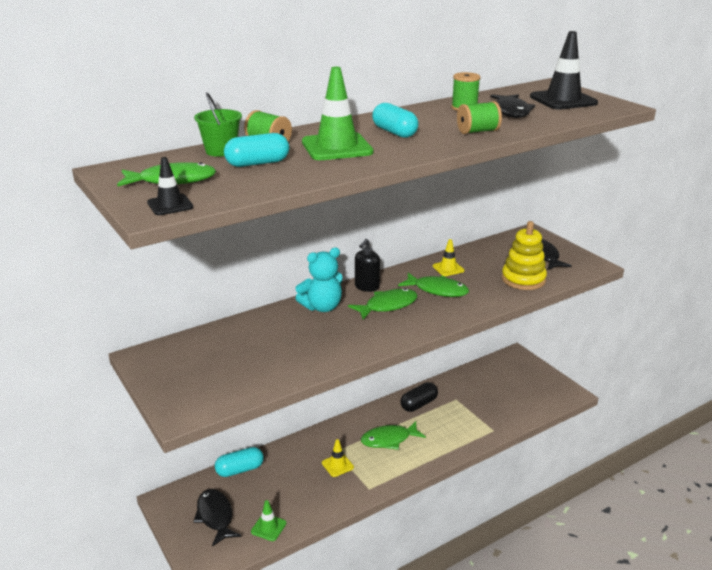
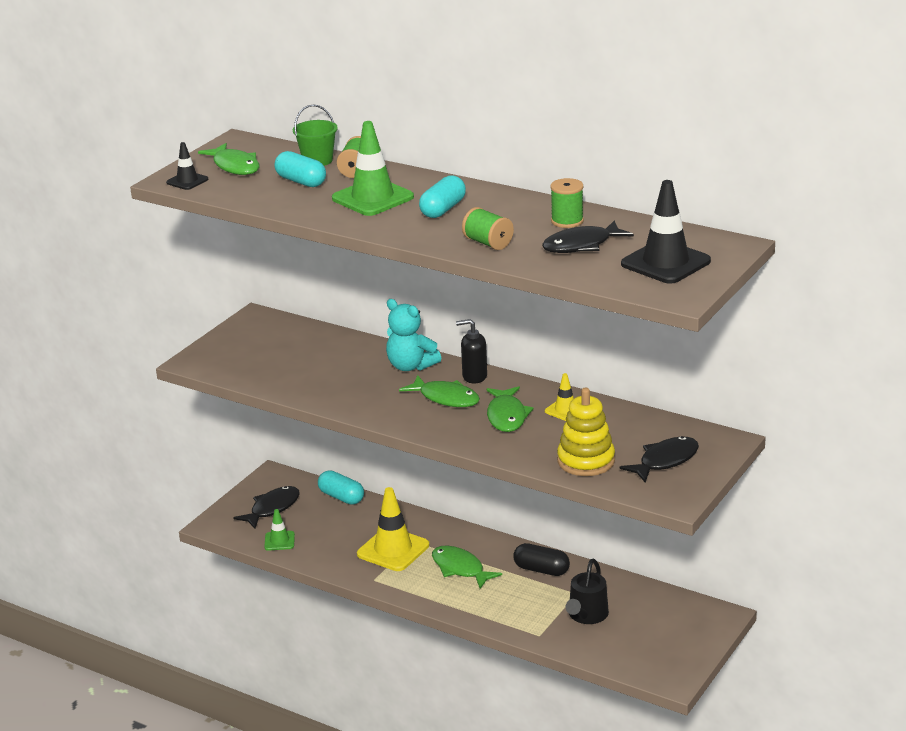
camera: 65 degrees right, 0 degrees up
yellow traffic cone [322,439,354,477] -> yellow traffic cone [357,487,429,571], size x1.91
none -> black watering can [566,559,609,624]

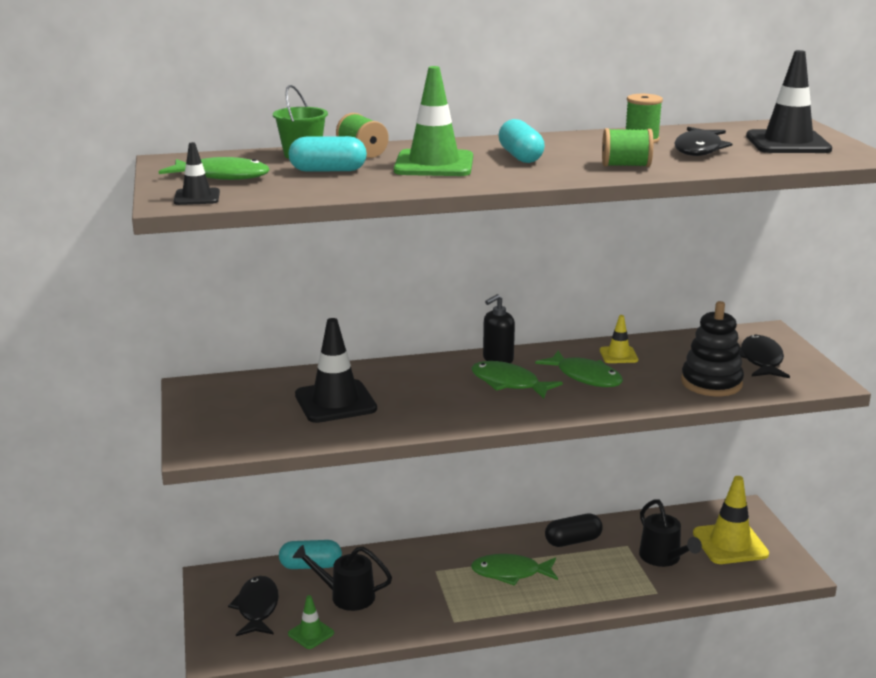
camera: 45 degrees left, 5 degrees down
yellow traffic cone [357,487,429,571] -> yellow traffic cone moved to [693,476,769,564]
turquoise teddy bear [386,299,441,371] -> none
green fish [399,375,480,407] -> green fish turned 135 degrees counterclockwise [471,361,563,399]
yellow stacking toy [557,388,615,476] -> black stacking toy [681,301,744,396]
none -> black watering can [293,545,392,611]
none -> black traffic cone [295,318,377,423]

